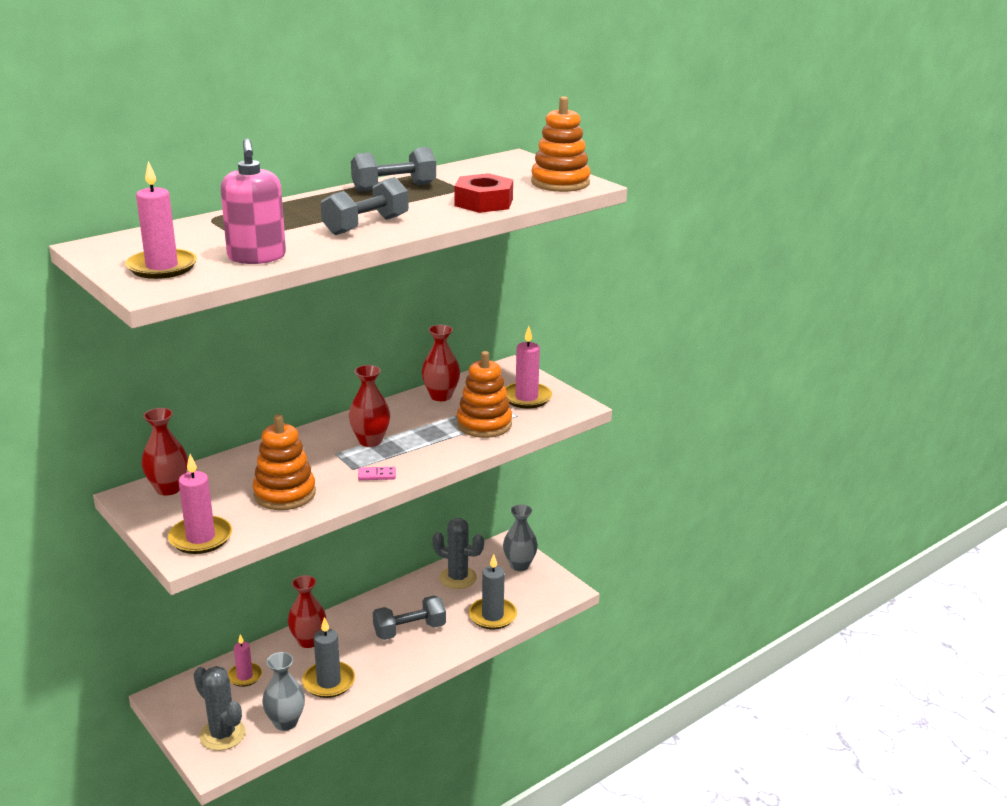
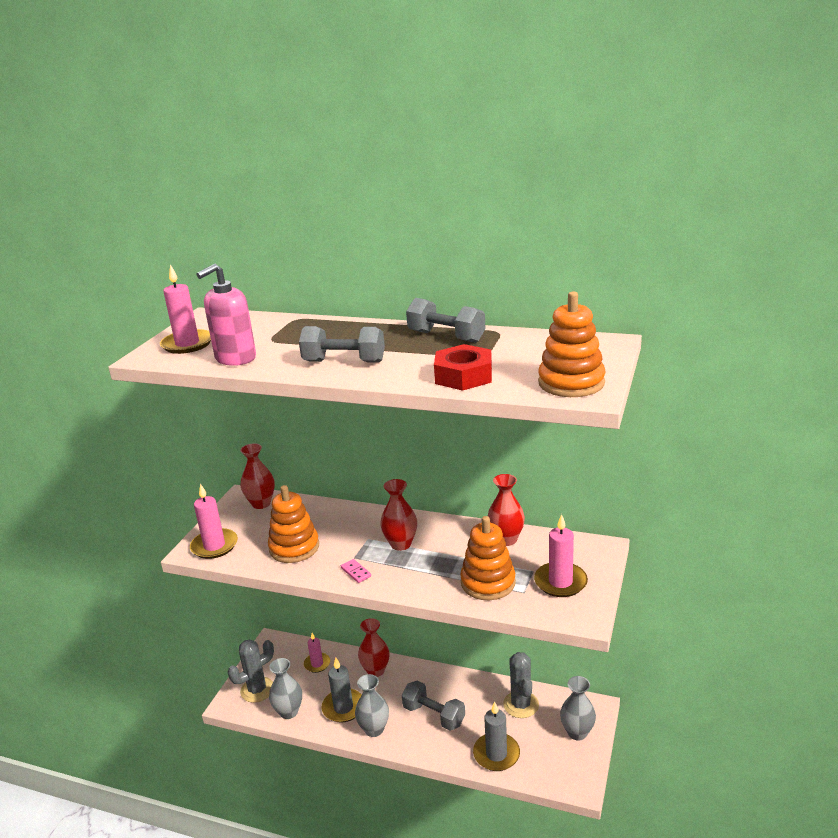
camera: 60 degrees right, 0 degrees up
grey cactus [194,666,246,751] -> grey cactus turned 45 degrees clockwise [228,639,274,703]
none -> grey vase [355,674,389,737]

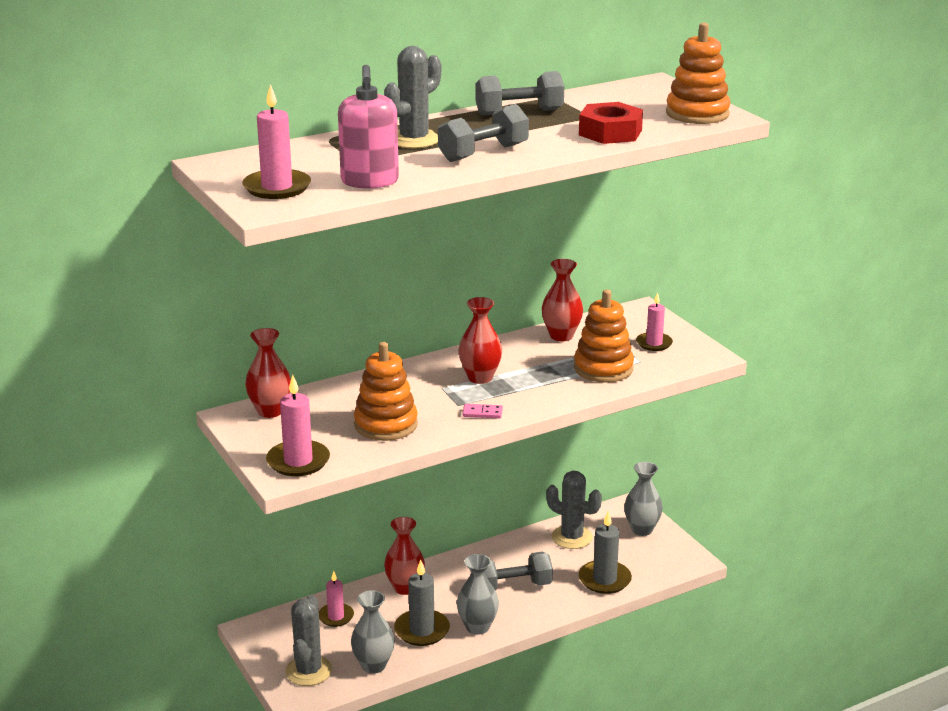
camera: 50 degrees left, 0 degrees up
pink candle [534,514,588,597] -> pink candle [636,292,673,351], size x0.66
none -> grey cactus [384,46,441,149]

